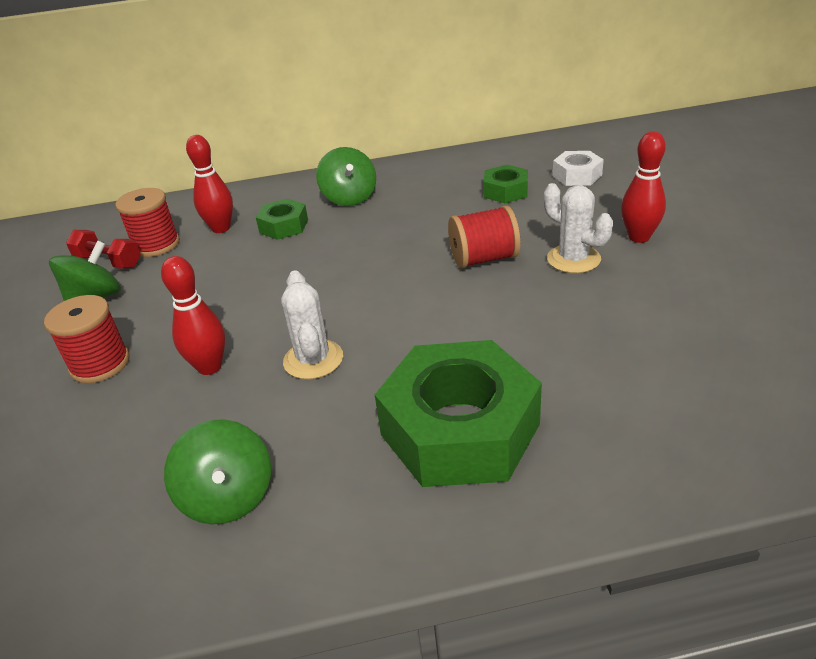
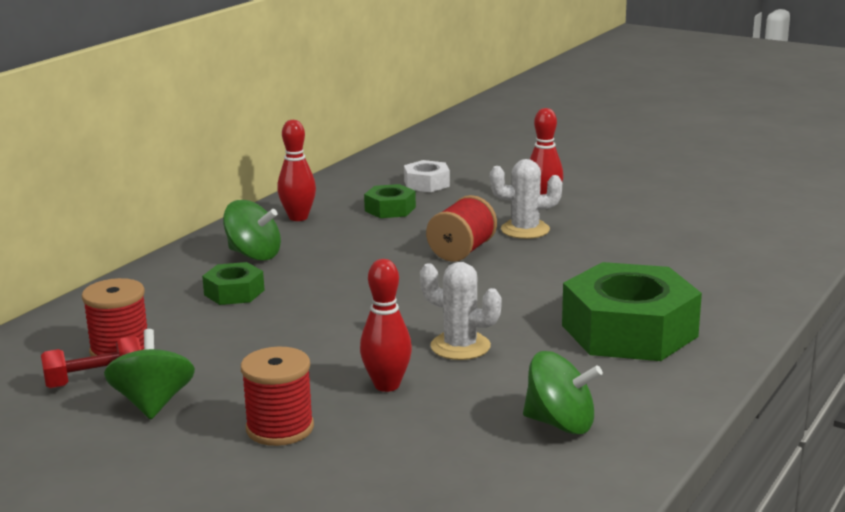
camera: 50 degrees left, 15 degrees down
red bowling pin [186,135,233,233] -> red bowling pin moved to [277,120,316,221]

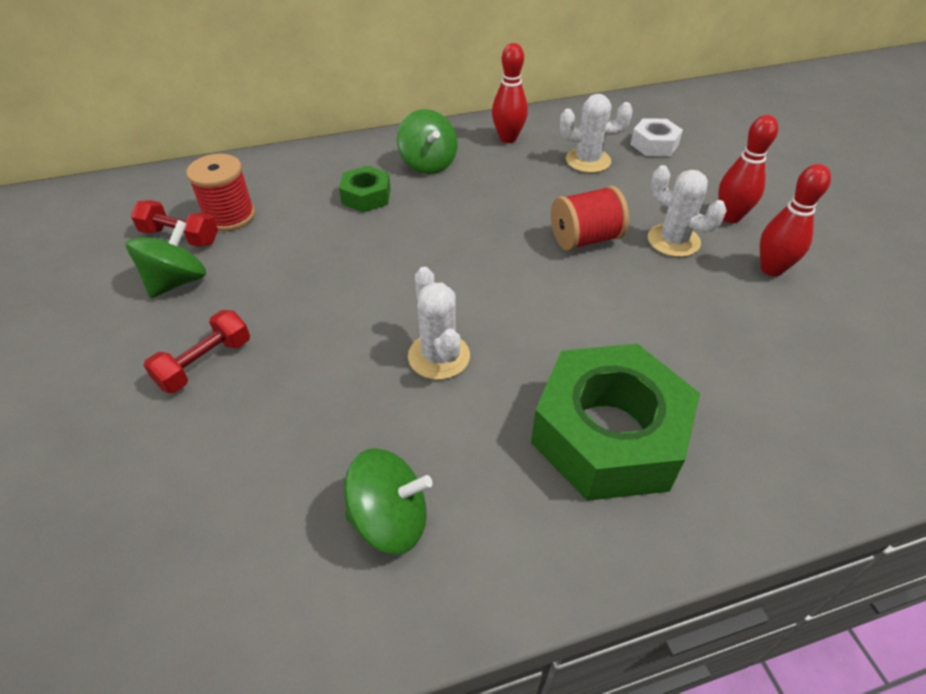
camera: 40 degrees right, 25 degrees up
red spool [241,347,314,446] -> red dumbbell [144,310,250,393]
red bowling pin [360,259,412,392] -> red bowling pin moved to [760,164,831,276]
green nut [364,184,416,218] -> white cactus [560,94,633,173]
green spinning top [523,351,603,434] -> green spinning top turned 60 degrees counterclockwise [344,448,433,554]

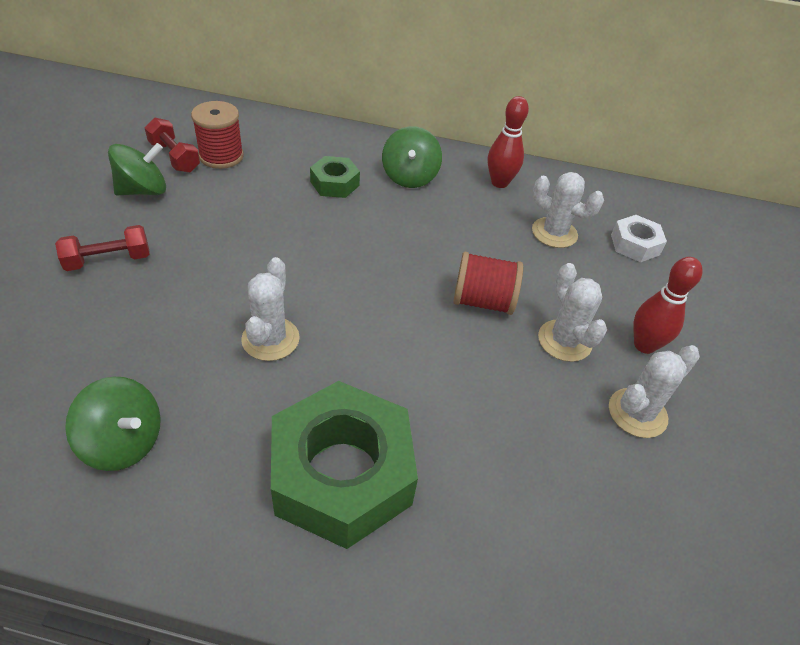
camera: 25 degrees right, 0 degrees up
red bowling pin [760,164,831,276] -> white cactus [609,345,700,438]

